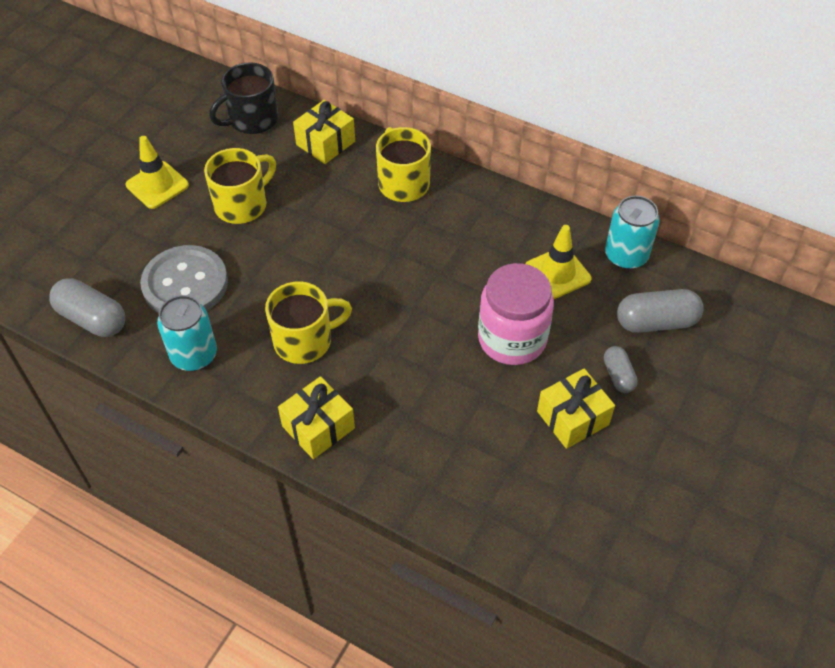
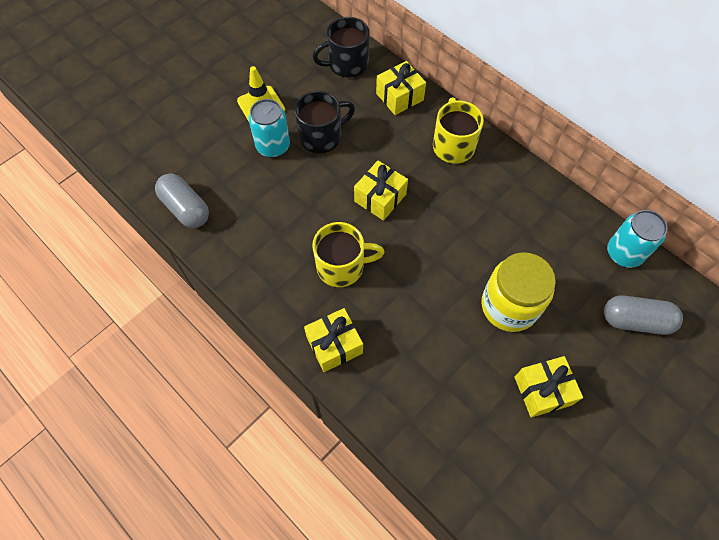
camera: 15 degrees right, 10 degrees up
grey button [140,245,228,313] -> none
turquoise can [157,295,217,371] -> turquoise can moved to [249,99,290,158]
yellow mug [204,148,276,224] -> black mug [294,91,355,153]
pink jar [478,263,554,365] -> yellow jar [482,252,556,332]
yellow traffic cone [525,225,591,299] -> none
grey capsule [604,346,638,393] -> none
none -> yellow gift [354,161,408,221]

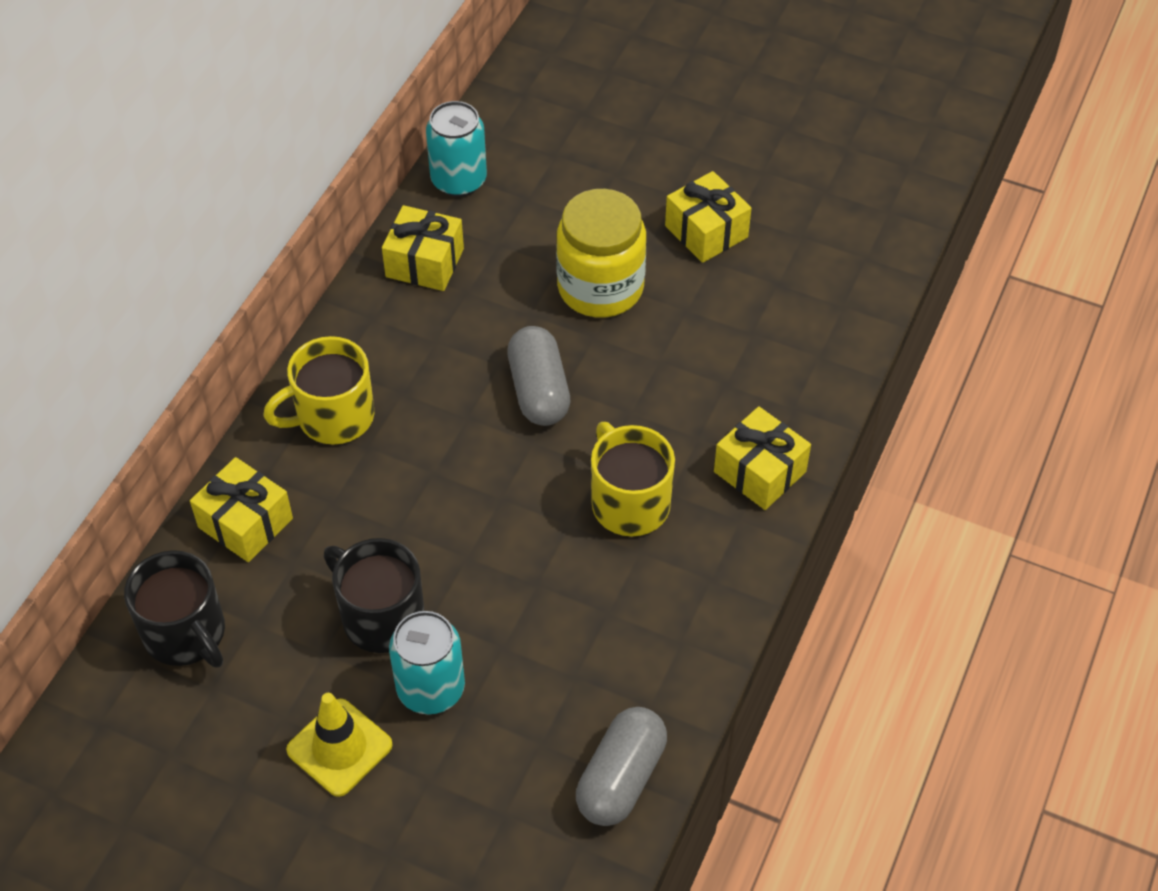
camera: 110 degrees left, 10 degrees down
yellow gift [354,161,408,221] -> yellow gift moved to [382,205,464,291]
grey capsule [604,295,683,335] -> grey capsule moved to [507,326,570,426]

